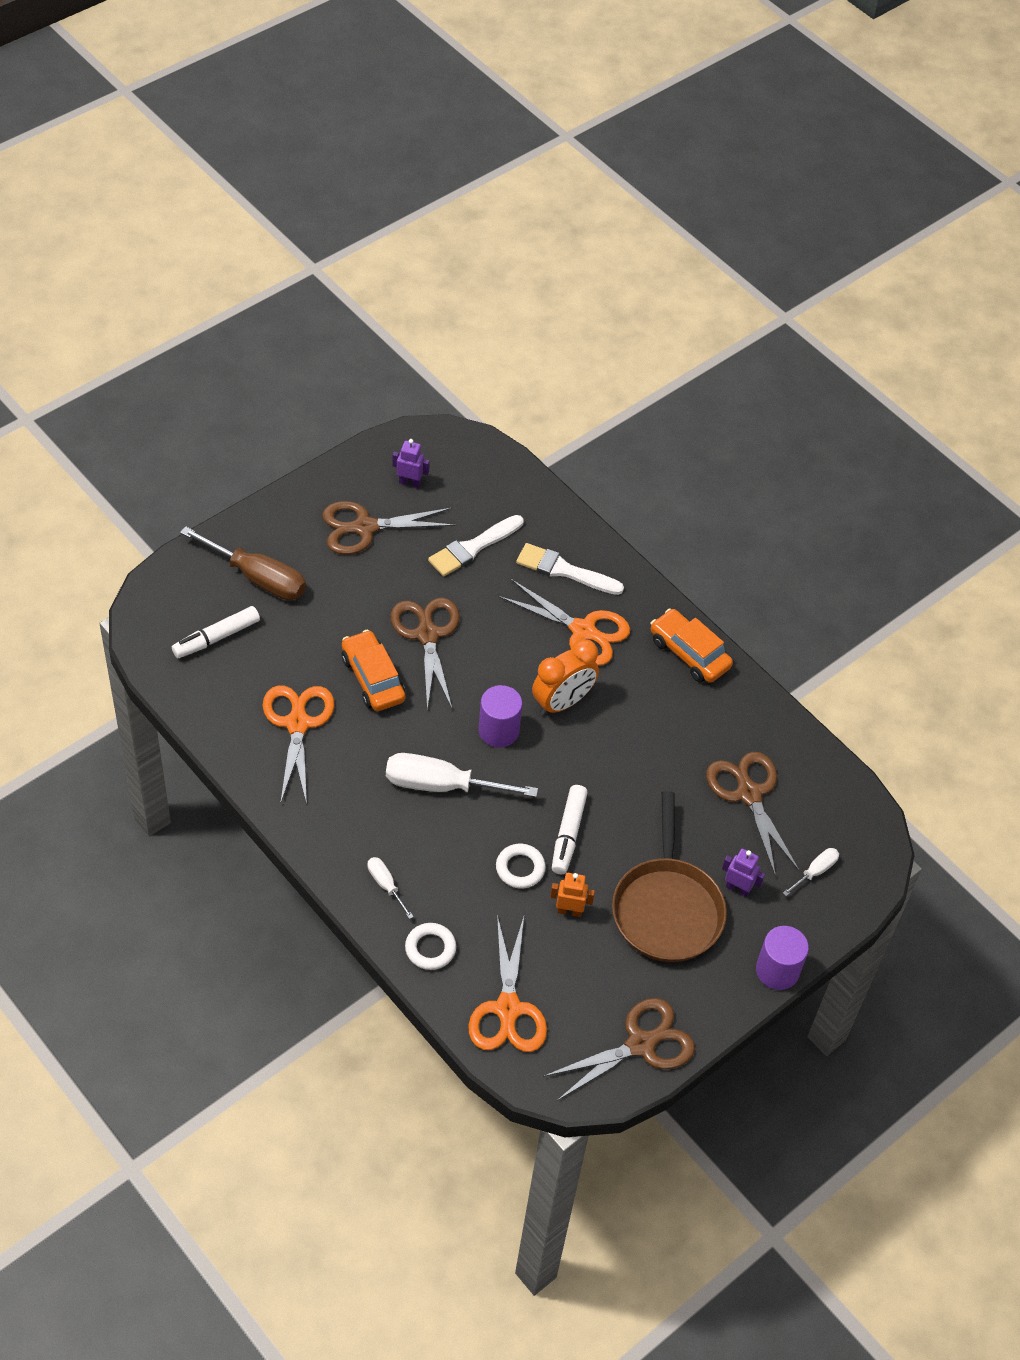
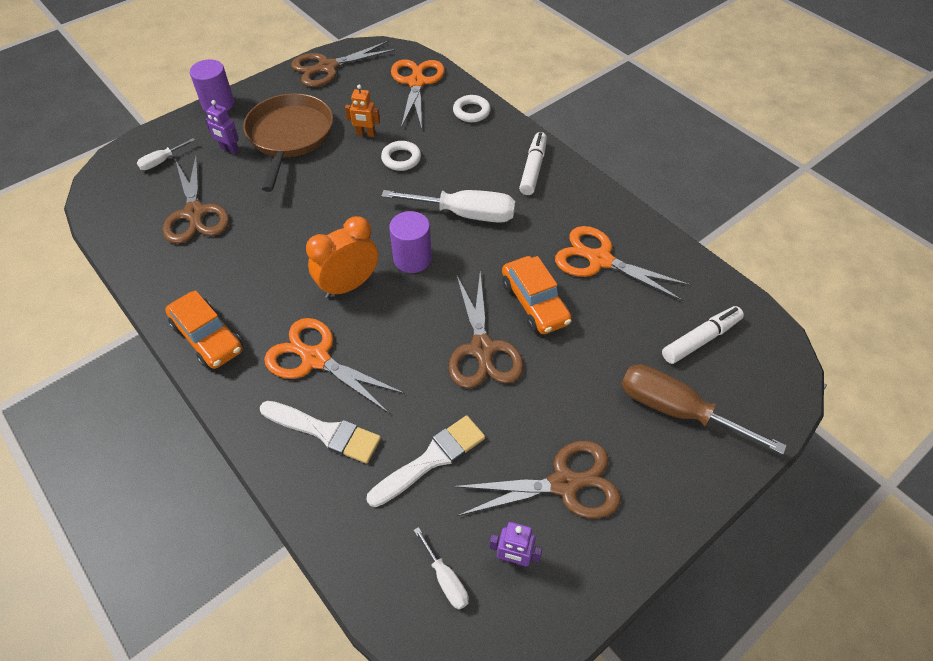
camera: 175 degrees left, 0 degrees up
orange scissors [263,685,334,804] -> orange scissors turned 120 degrees clockwise [555,226,691,301]
white screwdriver [368,857,414,919] -> white screwdriver moved to [414,527,469,610]
white marker [552,785,588,874] -> white marker moved to [519,132,547,195]

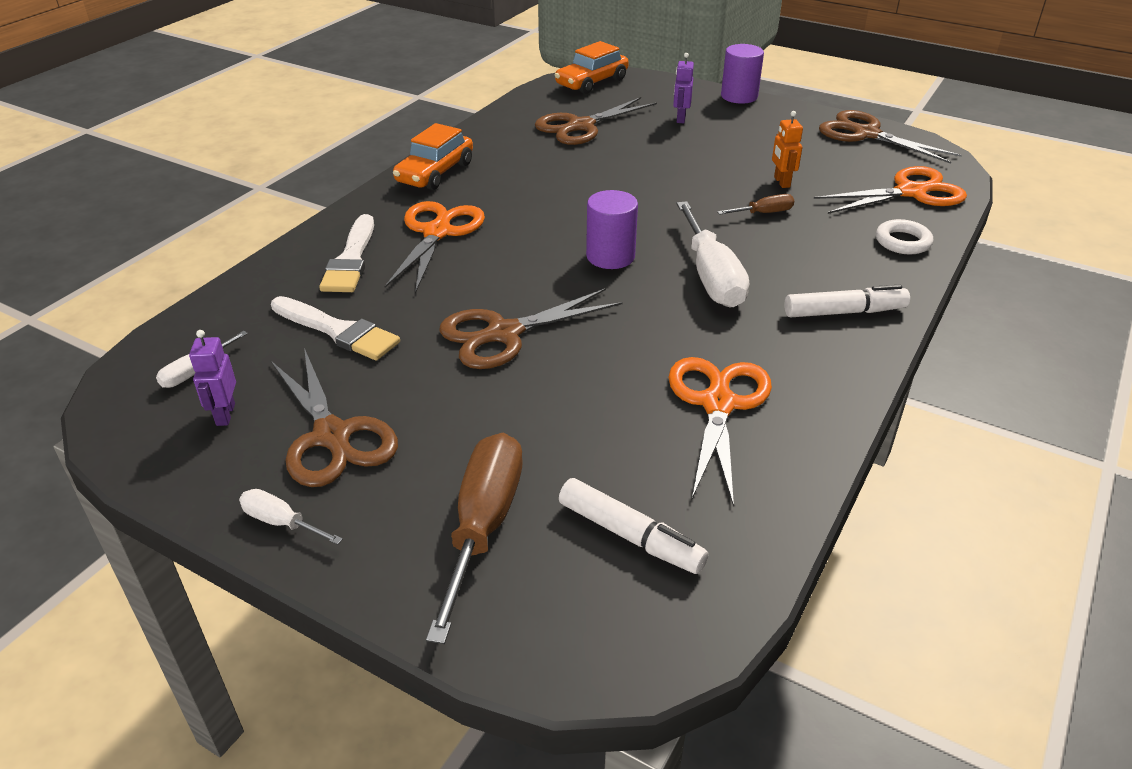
camera: 70 degrees right, 15 degrees down
white screwdriver [137,138,195,170] -> white screwdriver moved to [239,489,343,545]
brown pan [243,93,333,192] -> none
orange clock [306,216,378,298] -> none
white ring [381,141,421,171] -> brown screwdriver [717,194,794,215]
orange car [502,256,572,334] -> orange car moved to [555,41,629,94]

